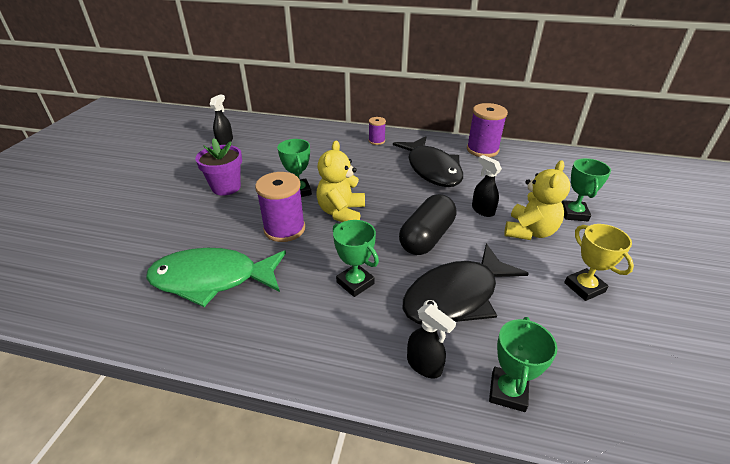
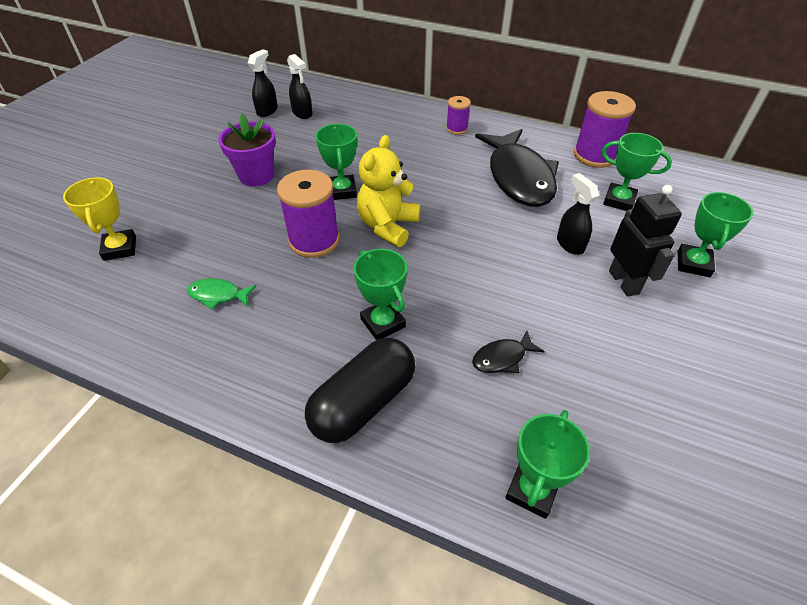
camera: 10 degrees right, 10 degrees up
green fish [146,248,286,307] -> green fish [187,278,256,310], size x0.42
black capsule [399,194,456,255] -> black capsule moved to [305,338,415,443]
black fish [403,244,529,325] -> black fish [472,331,545,373], size x0.42
black spray bottle [407,304,456,379] -> black spray bottle moved to [287,54,312,119]
yellow teddy bear [504,160,570,240] -> black robot [609,185,682,297]
yellow trophy [564,224,634,301] -> yellow trophy moved to [63,177,136,261]
none -> green trophy [602,133,672,211]

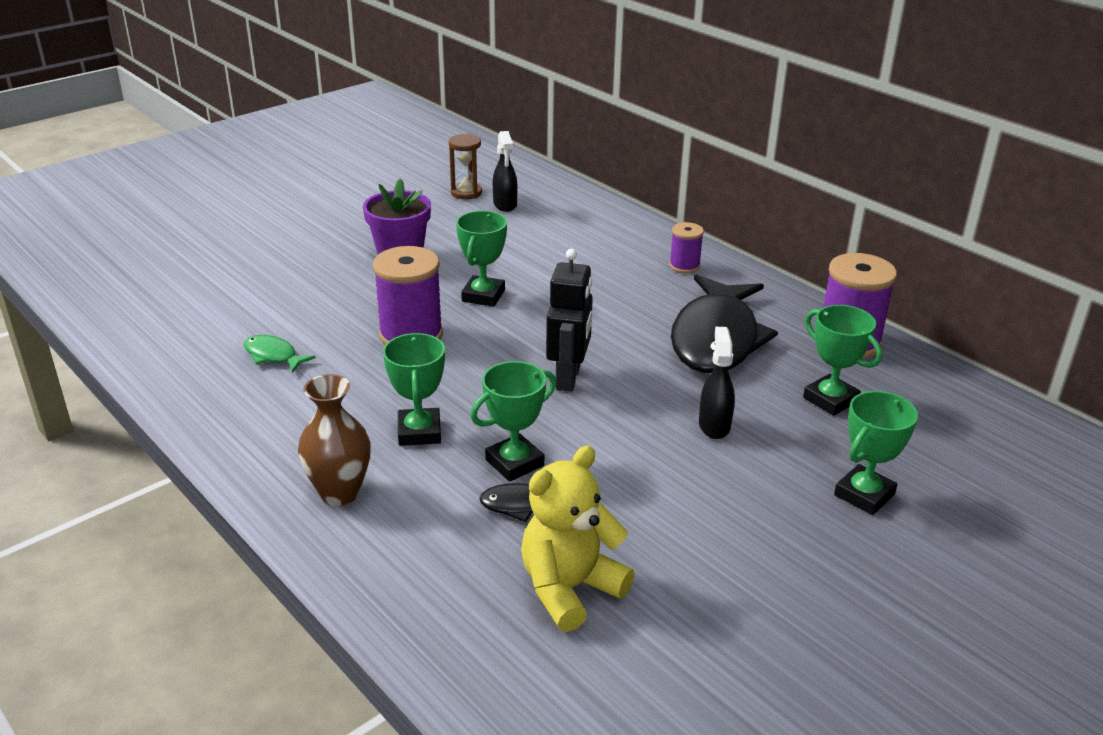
camera: 25 degrees right, 15 degrees down
yellow trophy [63,177,136,261] -> none
black spray bottle [248,49,278,117] -> brown hourglass [449,134,482,200]
black capsule [305,338,415,443] -> brown vase [298,374,371,506]
yellow teddy bear [357,135,420,247] -> yellow teddy bear moved to [521,446,635,632]
green trophy [505,410,590,519] -> green trophy moved to [471,361,556,482]
black robot [609,185,682,297] -> black robot moved to [546,249,593,392]

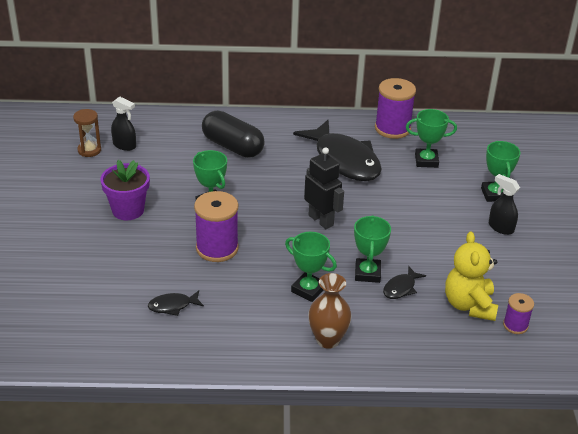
camera: 50 degrees left, 5 degrees up
green fish [244,335,316,373] -> black fish [148,291,204,316]
purple spool [669,222,704,273] -> purple spool moved to [503,293,534,334]
black spray bottle [699,327,735,439] -> black spray bottle moved to [489,174,520,235]
none -> black capsule [202,111,265,158]

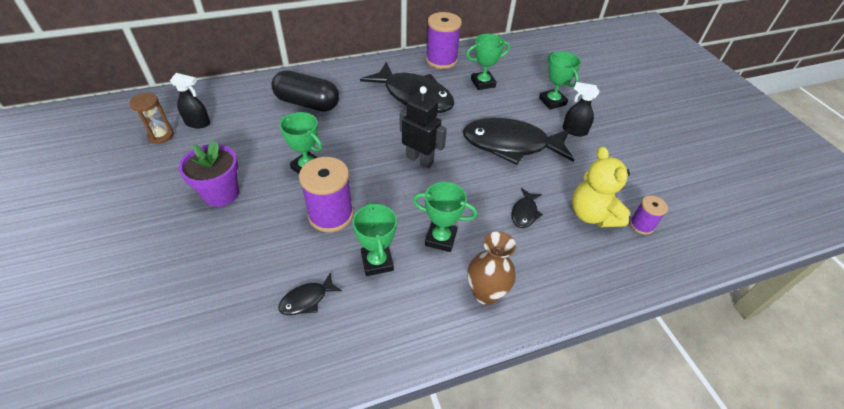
camera: 20 degrees left, 10 degrees up
green trophy [354,215,391,283] -> green trophy moved to [353,202,397,276]
none -> black fish [463,118,574,165]

